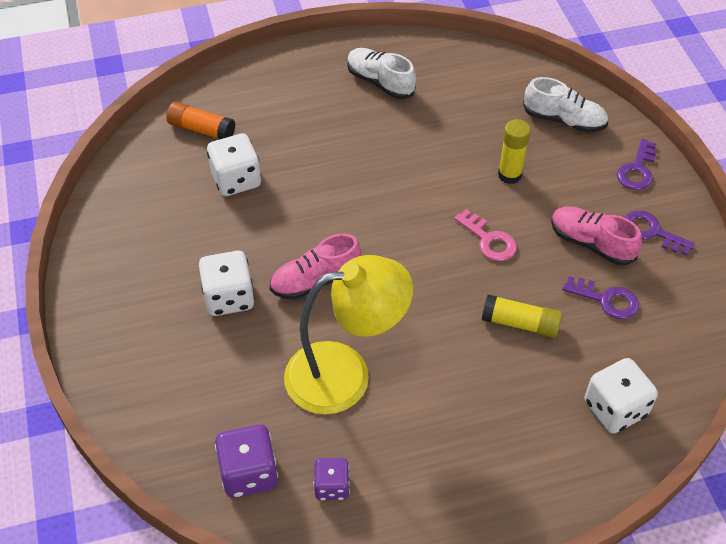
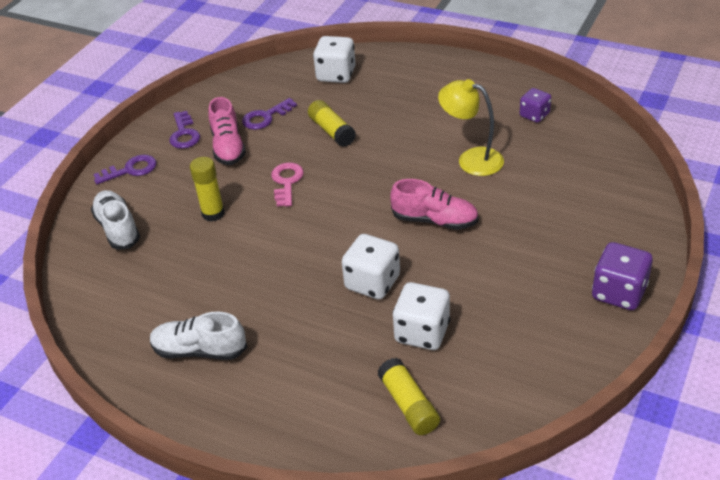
camera: 135 degrees left, 10 degrees down
orange glue stick [166,102,235,140] -> yellow glue stick [377,358,440,435]
white dice [199,251,255,316] -> white dice moved to [342,234,400,300]
purple dice [215,424,278,498] -> purple dice moved to [592,242,653,310]
yellow lamp [284,255,413,414] -> yellow lamp [438,79,504,176], size x0.66
white shoe [347,48,416,99] -> white shoe turned 105 degrees clockwise [150,312,247,360]
purple key [562,276,639,319] -> purple key turned 105 degrees counterclockwise [242,98,297,130]

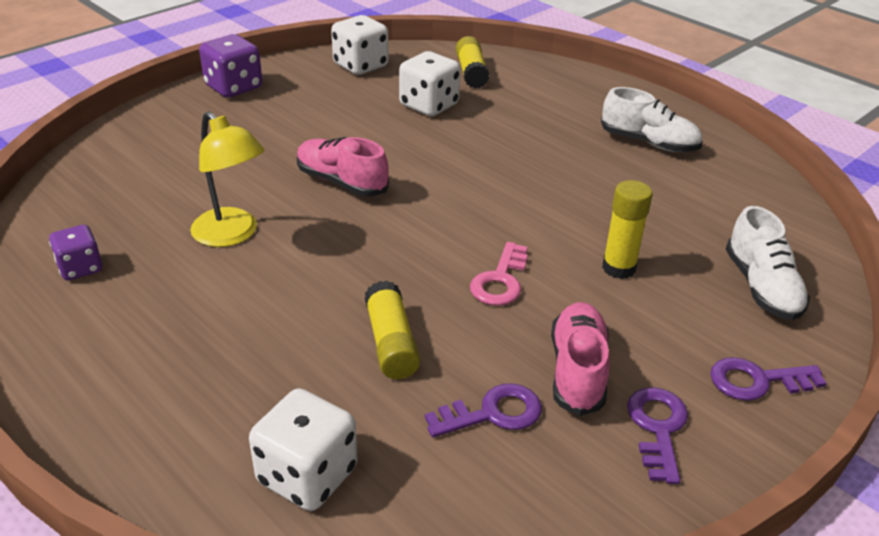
camera: 165 degrees left, 5 degrees down
white dice [342,234,400,300] -> white dice moved to [331,15,389,75]

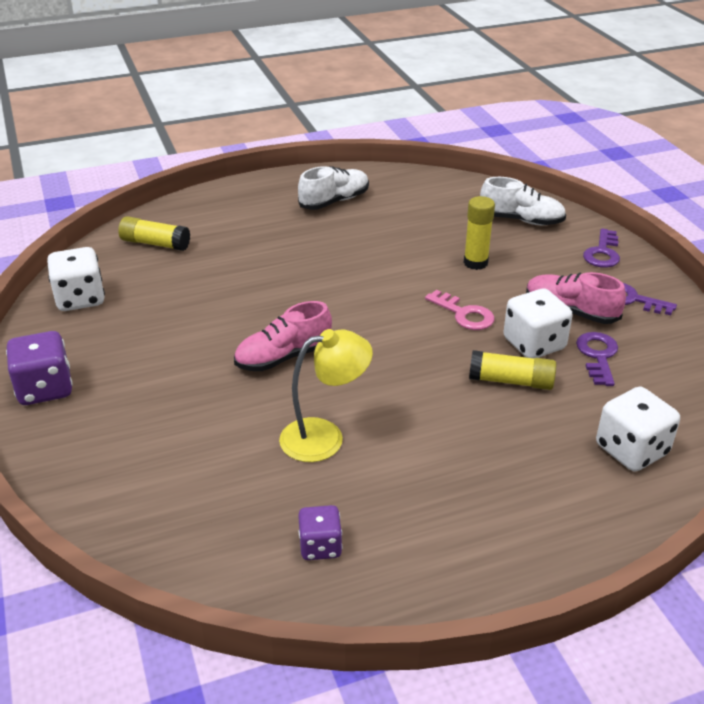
camera: 65 degrees left, 0 degrees up
white dice [399,51,460,116] -> white dice moved to [503,289,573,358]

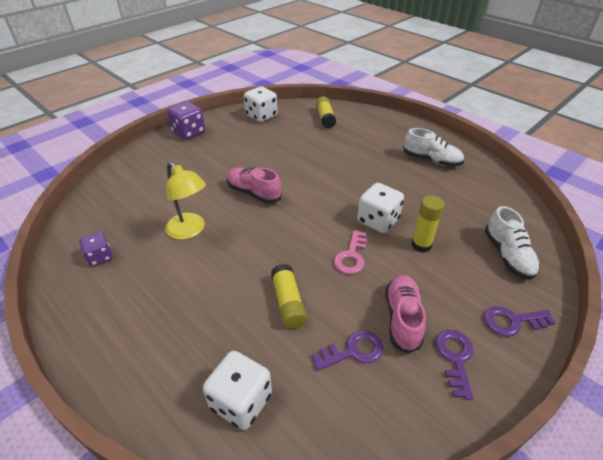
camera: 65 degrees right, 5 degrees up
white dice [503,289,573,358] -> white dice moved to [357,183,404,233]

